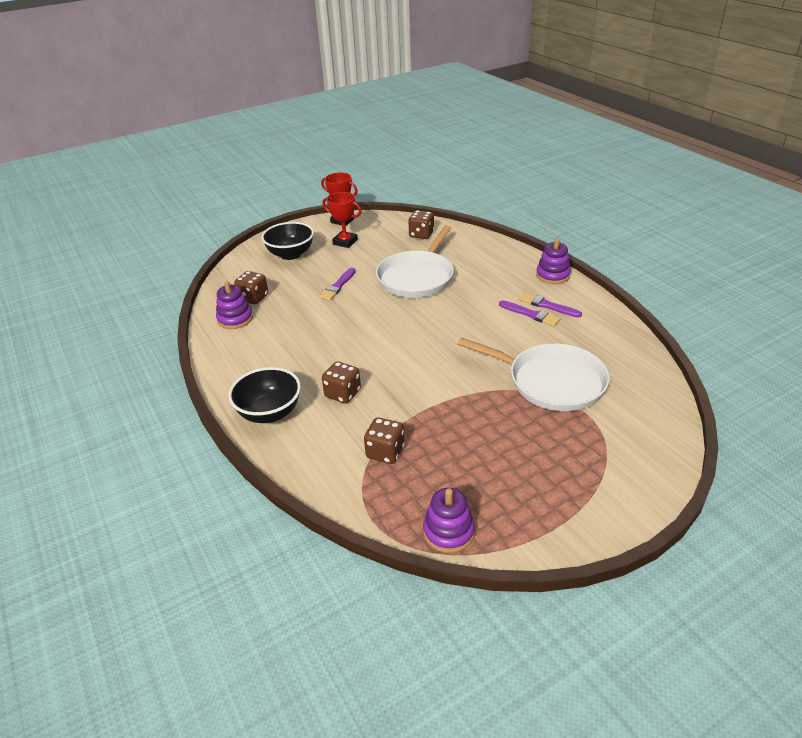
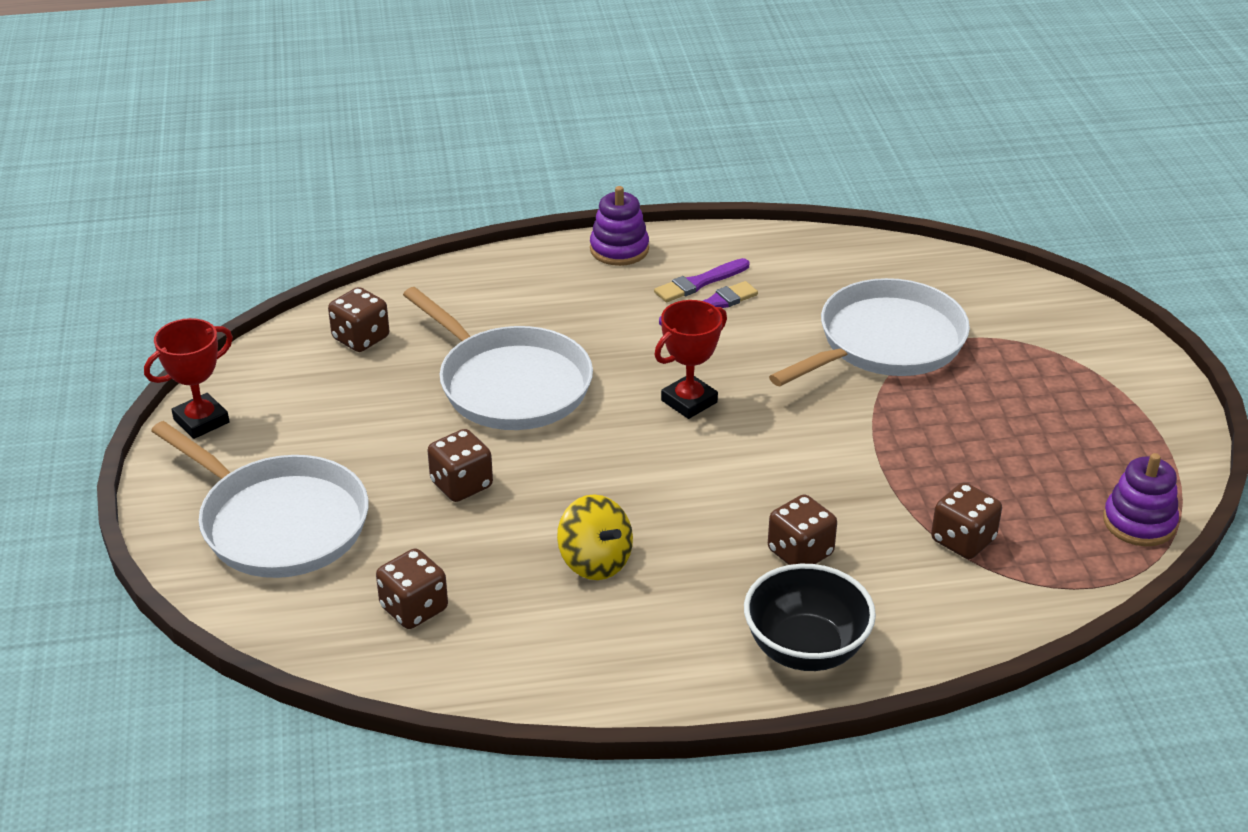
camera: 70 degrees left, 0 degrees up
purple stacking toy [216,281,253,329] -> none
black bowl [261,222,314,260] -> white pan [151,421,369,578]
purple brush [320,268,356,300] -> brown dice [427,429,493,502]
red trophy [322,192,362,248] -> red trophy moved to [654,300,727,419]
none -> yellow spinning top [557,494,633,580]

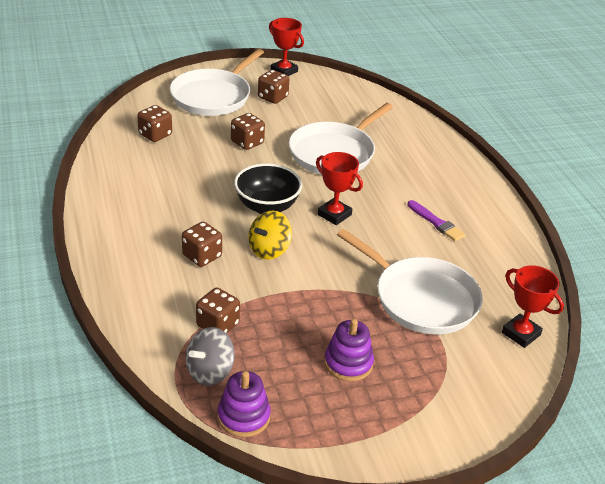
camera: 80 degrees right, 0 degrees up
brown dice [328,287,389,352] -> brown dice moved to [258,70,289,104]
yellow spinning top [557,494,633,580] -> yellow spinning top moved to [248,211,292,260]
purple stacking toy [590,186,649,266] -> purple stacking toy moved to [324,319,374,381]
purple brush [654,258,750,302] -> none
black bowl [744,564,876,671] -> black bowl moved to [234,163,302,214]
none -> grey spinning top [185,327,235,386]
none -> red trophy [502,265,564,348]

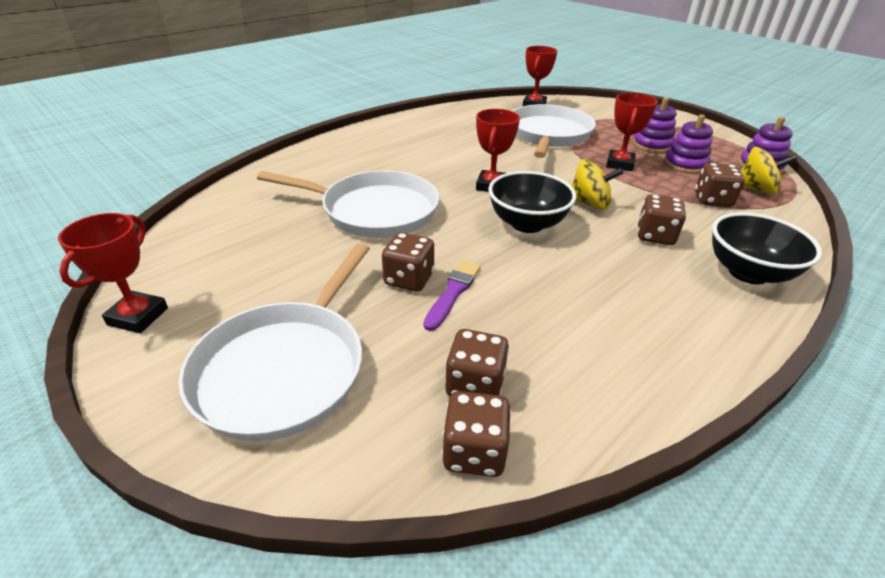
camera: 115 degrees left, 0 degrees up
white pan [170,49,264,116] -> white pan turned 105 degrees clockwise [179,243,370,441]
grey spinning top [185,327,235,386] -> yellow spinning top [740,147,797,195]
brown dice [258,70,289,104] -> brown dice moved to [442,391,511,477]
purple brush [407,200,465,241] -> purple brush moved to [424,260,481,331]
none -> red trophy [606,92,658,171]
none -> purple stacking toy [664,114,713,174]
none -> black bowl [712,212,822,284]

